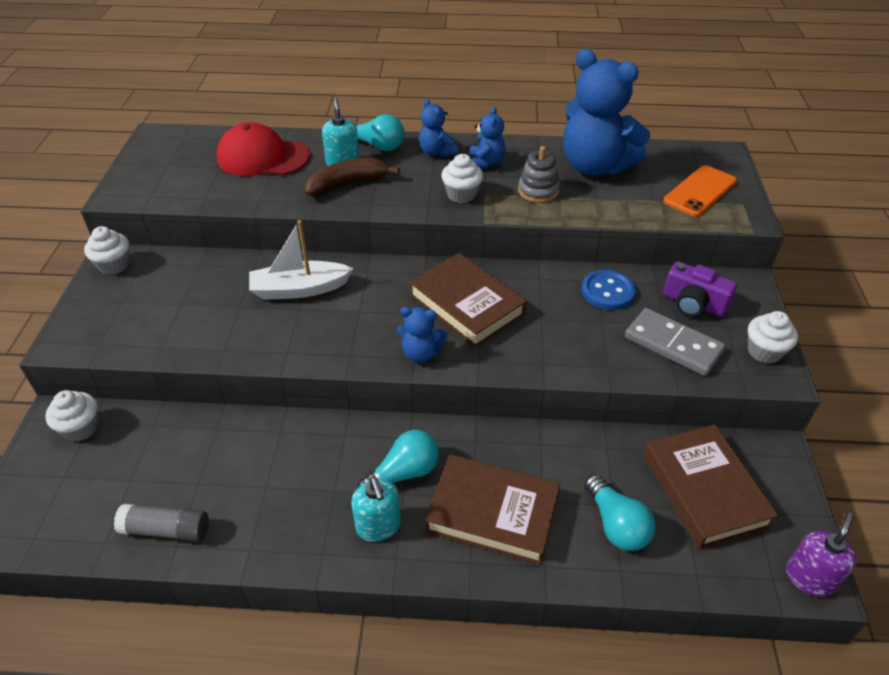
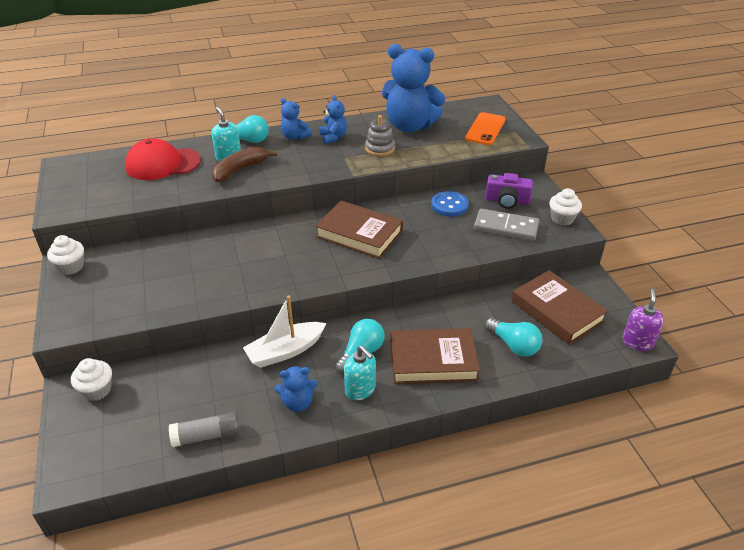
camera: 20 degrees left, 5 degrees down
white boat [249,220,353,300] -> white boat moved to [243,296,326,368]
blue teddy bear [397,307,447,363] -> blue teddy bear moved to [275,366,317,412]
white cupcake [441,154,483,203] -> none

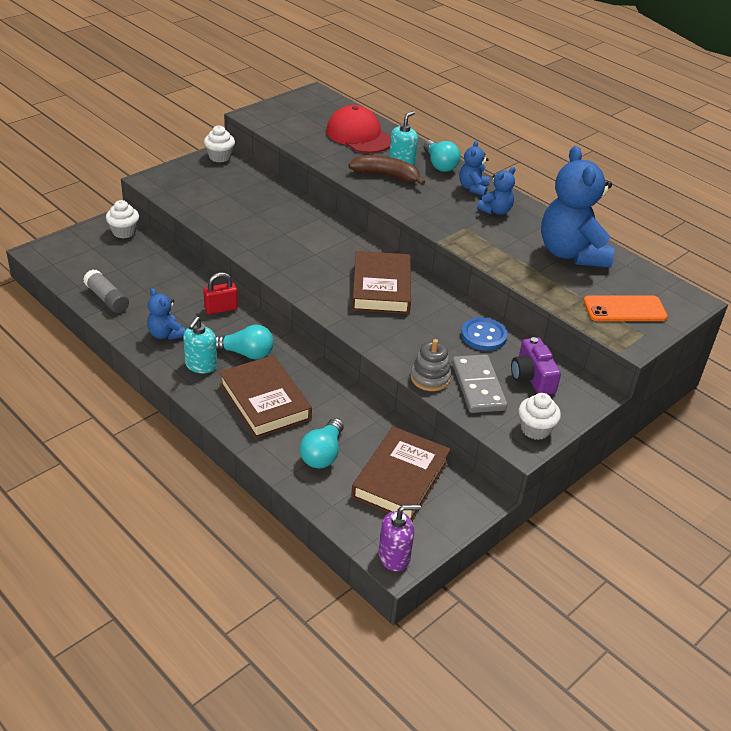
camera: 60 degrees right, 0 degrees up
white boat [243,296,326,368] -> red padlock [203,272,238,314]
grey stacking toy [365,115,395,156] -> grey stacking toy moved to [411,339,451,391]

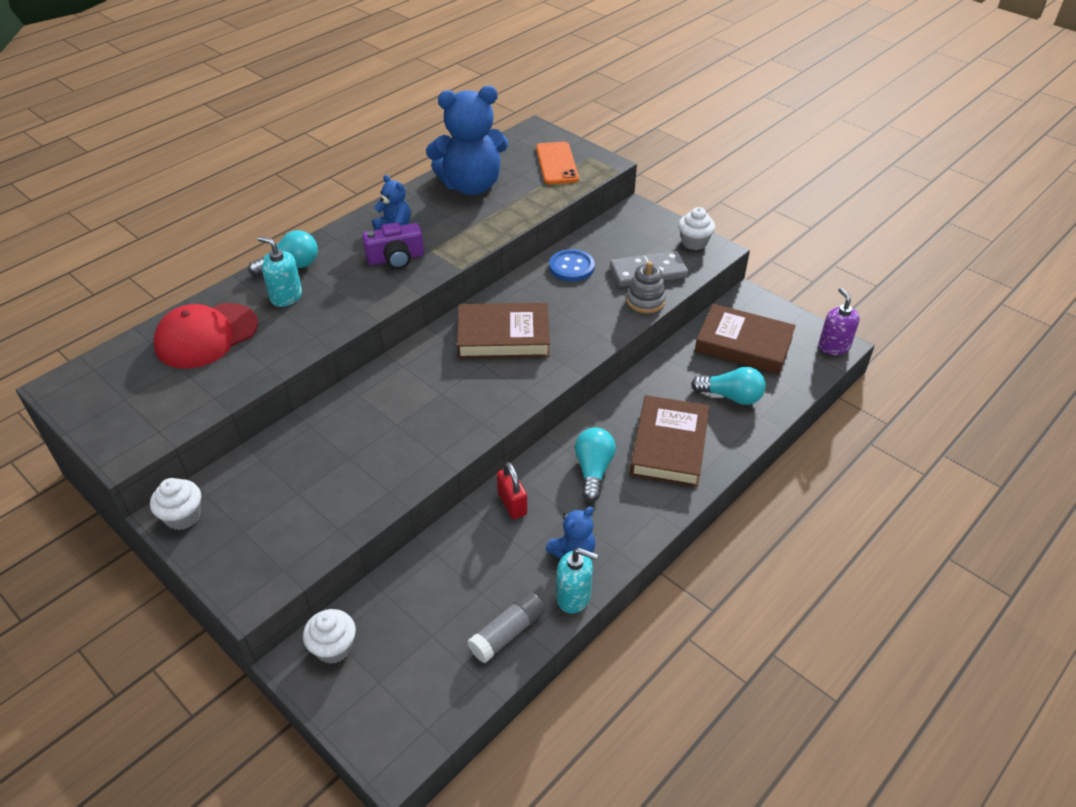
camera: 90 degrees left, 5 degrees up
turquoise soap dispenser [183,316,217,373] -> turquoise soap dispenser moved to [556,548,598,614]
brown book [219,355,312,439] -> brown book turned 45 degrees counterclockwise [630,395,709,487]
brown banana [348,155,425,186] -> none
blue teddy bear [459,141,489,196] -> none
purple camera [511,337,561,395] -> purple camera moved to [362,222,424,269]

